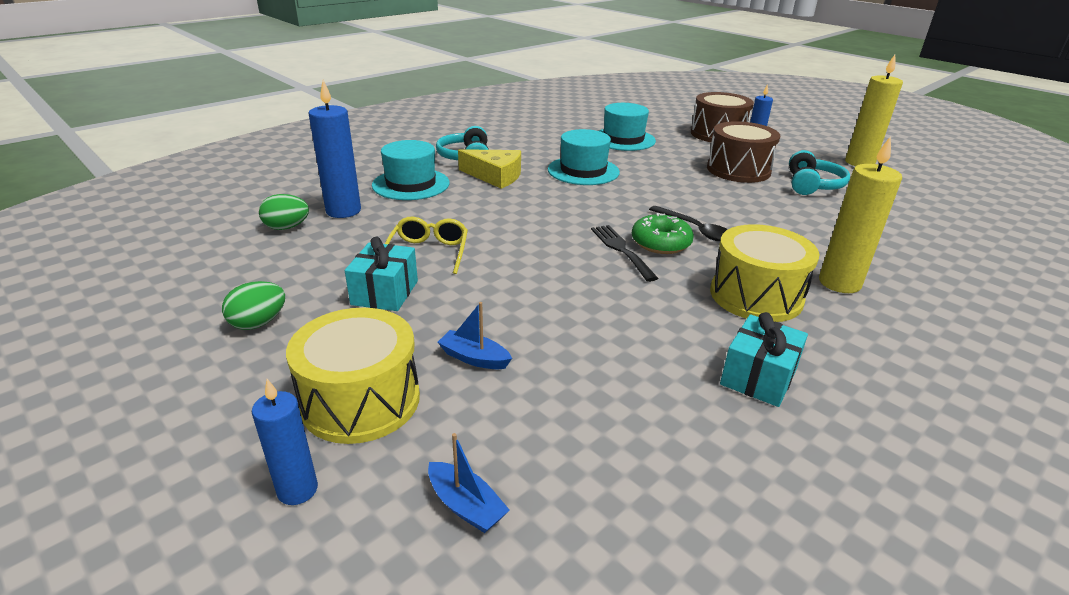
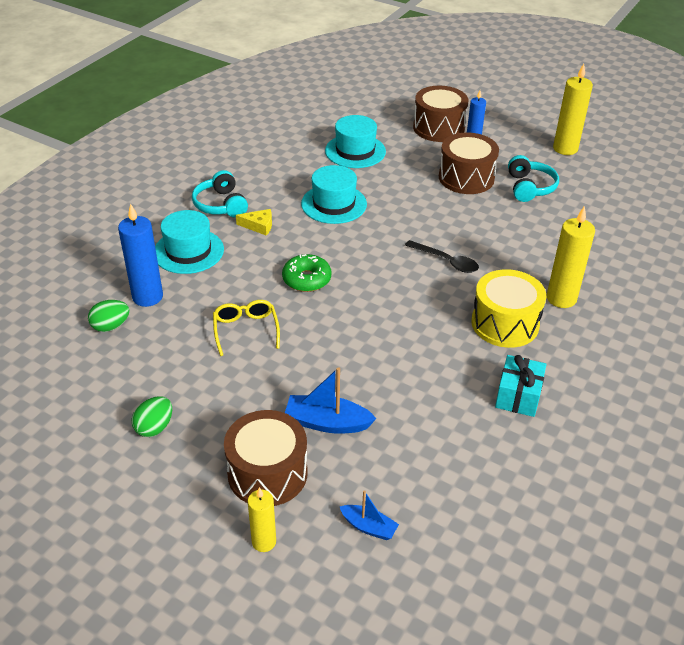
camera: 15 degrees left, 10 degrees up
blue candle [252,379,318,505] -> yellow candle [248,487,276,552]
yellow drum [286,308,420,444] -> brown drum [224,410,308,506]
turquoise gift [345,237,418,311] -> none
blue boat [438,302,512,369] -> blue boat [285,367,377,434], size x1.61
yellow cheese [458,149,521,189] -> yellow cheese [236,209,272,236], size x0.61
black fork [591,225,658,282] -> none
green donut [632,213,694,254] -> green donut moved to [282,254,331,292]

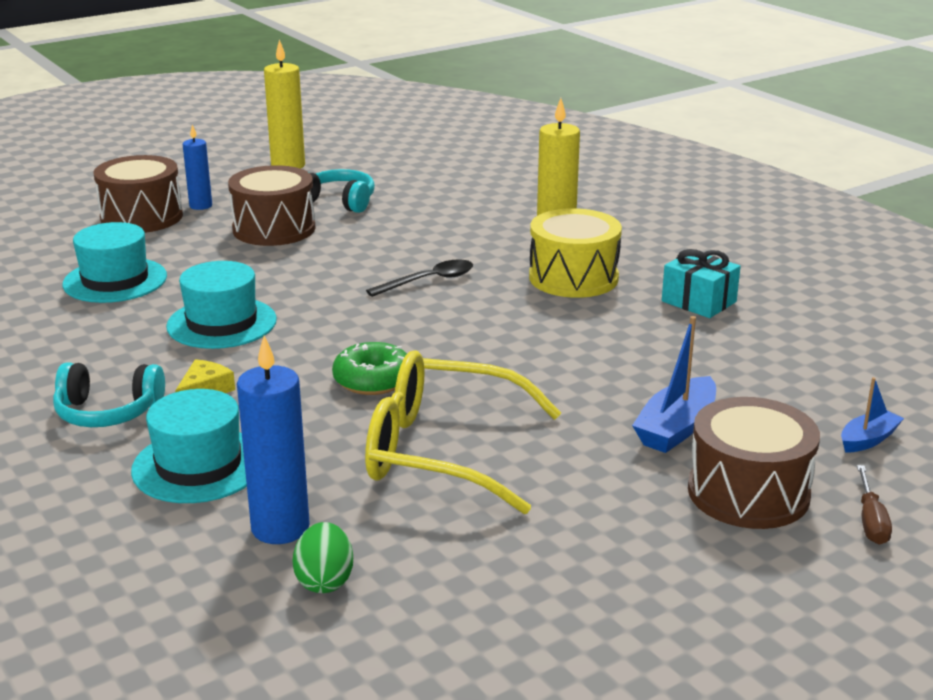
camera: 65 degrees left, 15 degrees down
green egg [132,396,172,437] -> none
yellow glasses [213,300,280,356] -> yellow glasses [365,350,561,514], size x1.87
yellow candle [248,487,276,552] -> brown screwdriver [857,465,892,545]

